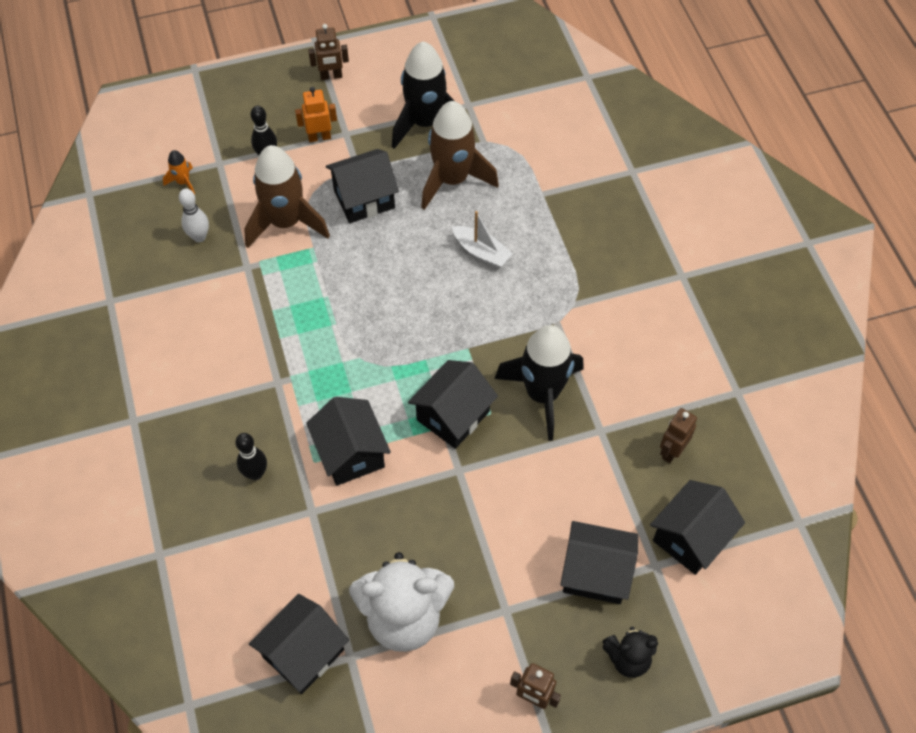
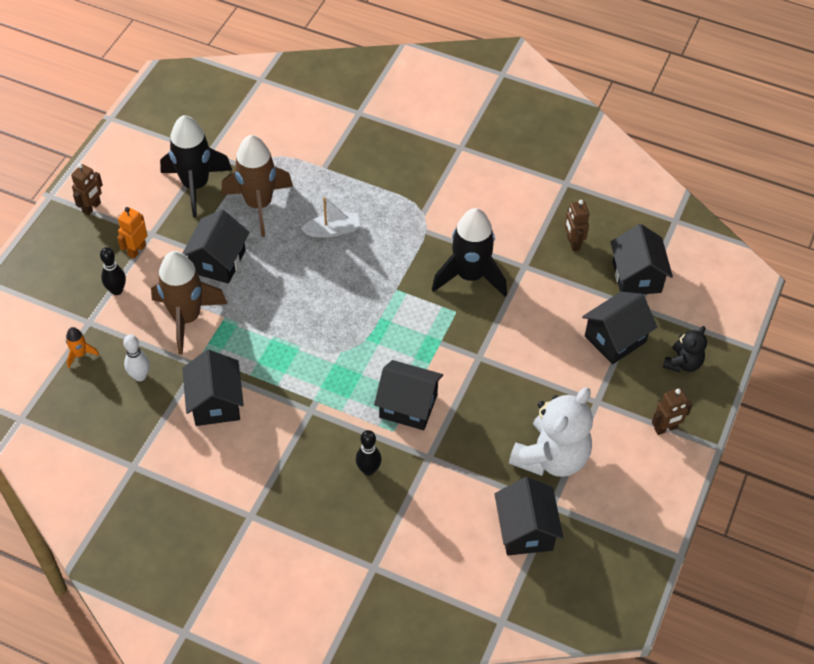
camera: 50 degrees left, 5 degrees down
black house [408,360,498,449] -> black house moved to [182,350,244,426]

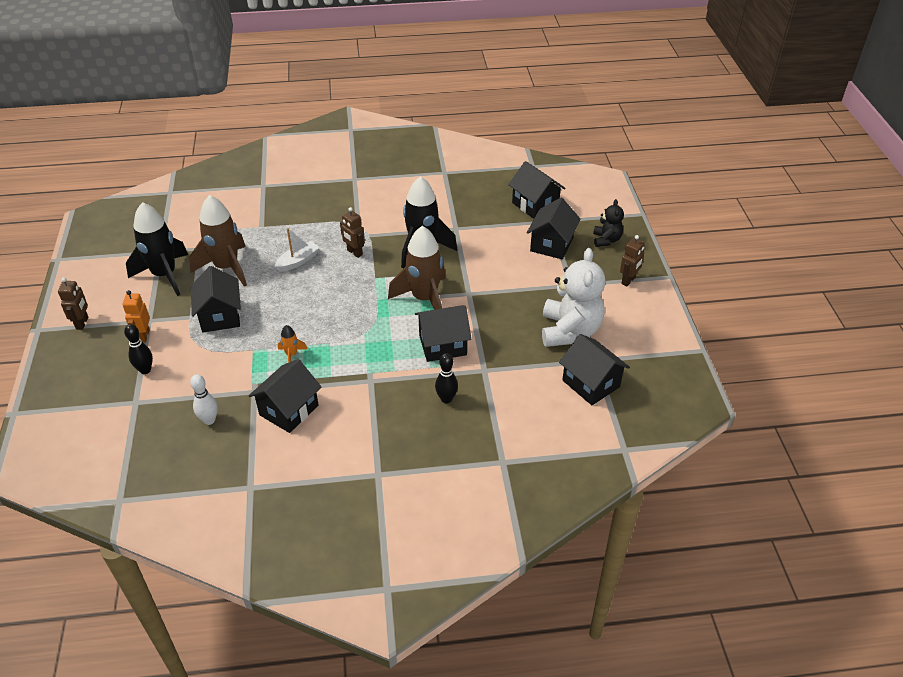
camera: 30 degrees left, 10 degrees down
orange rocket [66,327,99,368] -> orange rocket moved to [278,325,307,363]
brown rocket [151,251,227,355] -> brown rocket moved to [388,226,446,310]
black house [182,350,244,426] -> black house turned 75 degrees clockwise [249,359,321,433]
brown robot [565,200,589,251] -> brown robot moved to [340,207,365,258]

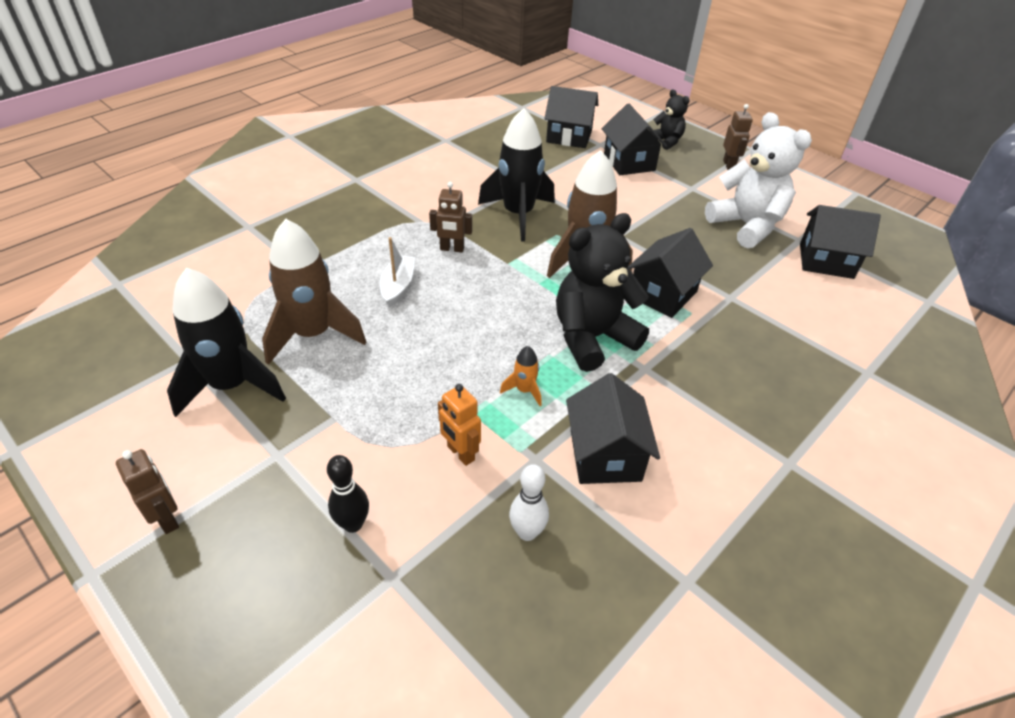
camera: 40 degrees left, 0 degrees up
orange robot [122,290,150,343] -> orange robot moved to [438,384,481,466]
black house [191,266,241,332] -> none
black bowling pin [435,353,458,404] -> none
none -> black teddy bear [556,213,649,372]

